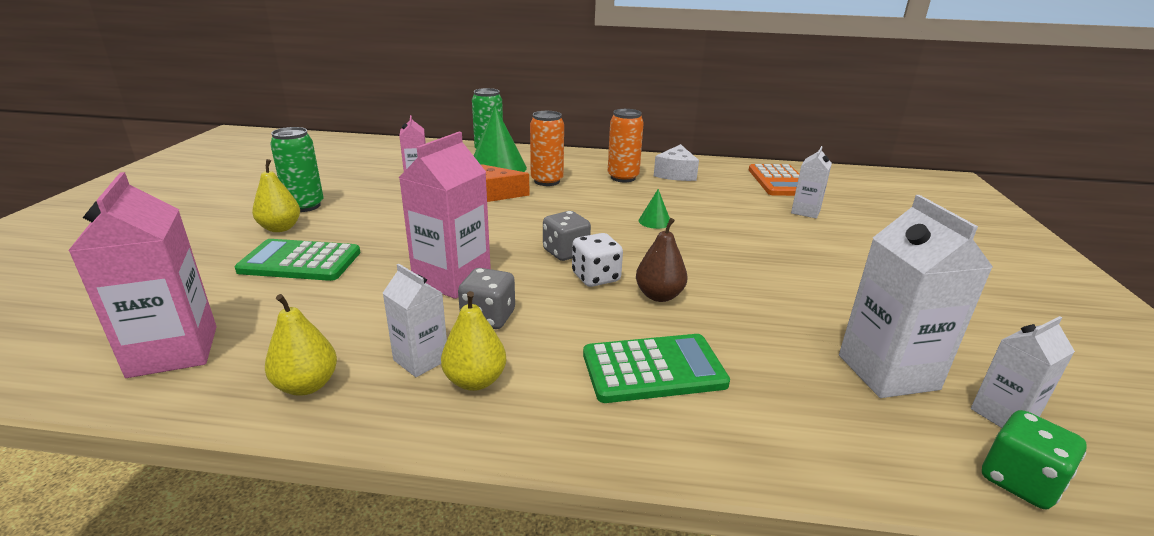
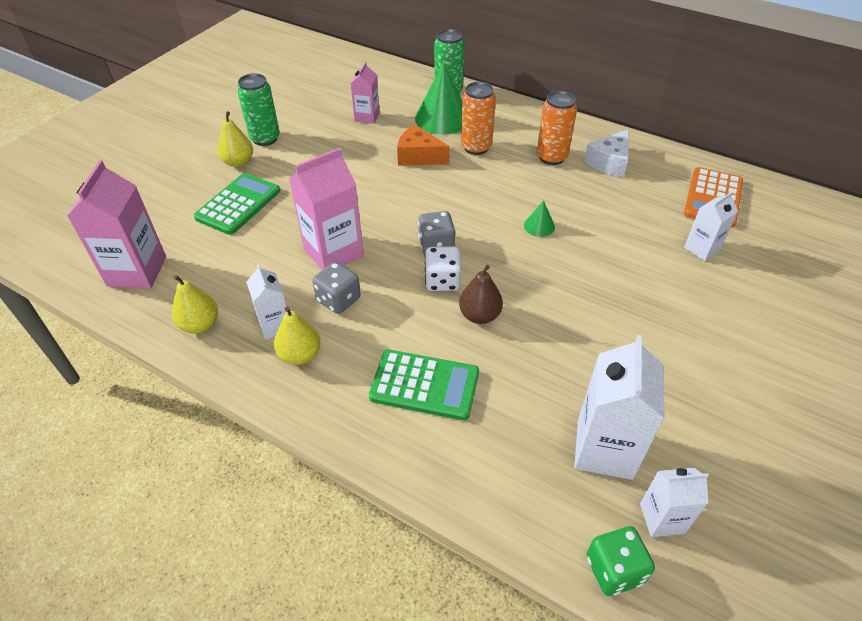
camera: 25 degrees right, 20 degrees up
green calculator [235,239,361,281] -> green calculator turned 90 degrees clockwise [194,173,280,235]

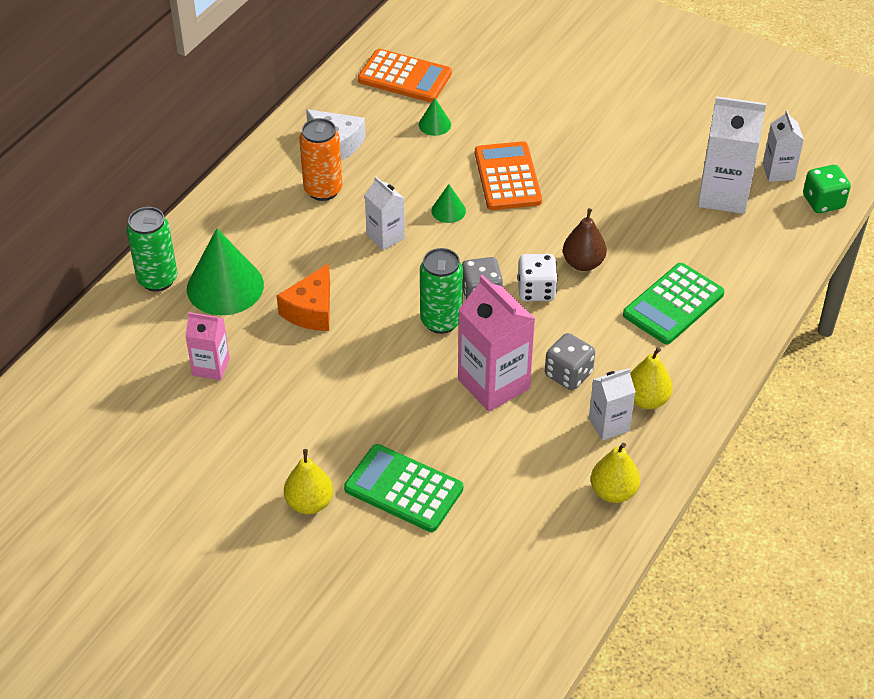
camera: 90 degrees left, 0 degrees up
pink carton [67,160,166,289] -> none
green can [237,73,280,146] -> green can moved to [420,248,463,334]
green calculator [369,350,479,420] -> green calculator turned 150 degrees counterclockwise [623,263,725,344]
orange can [461,82,496,155] -> none
white carton [684,191,738,261] -> white carton moved to [365,176,405,250]
none -> green cone [419,98,451,136]
none -> orange calculator [475,141,542,210]

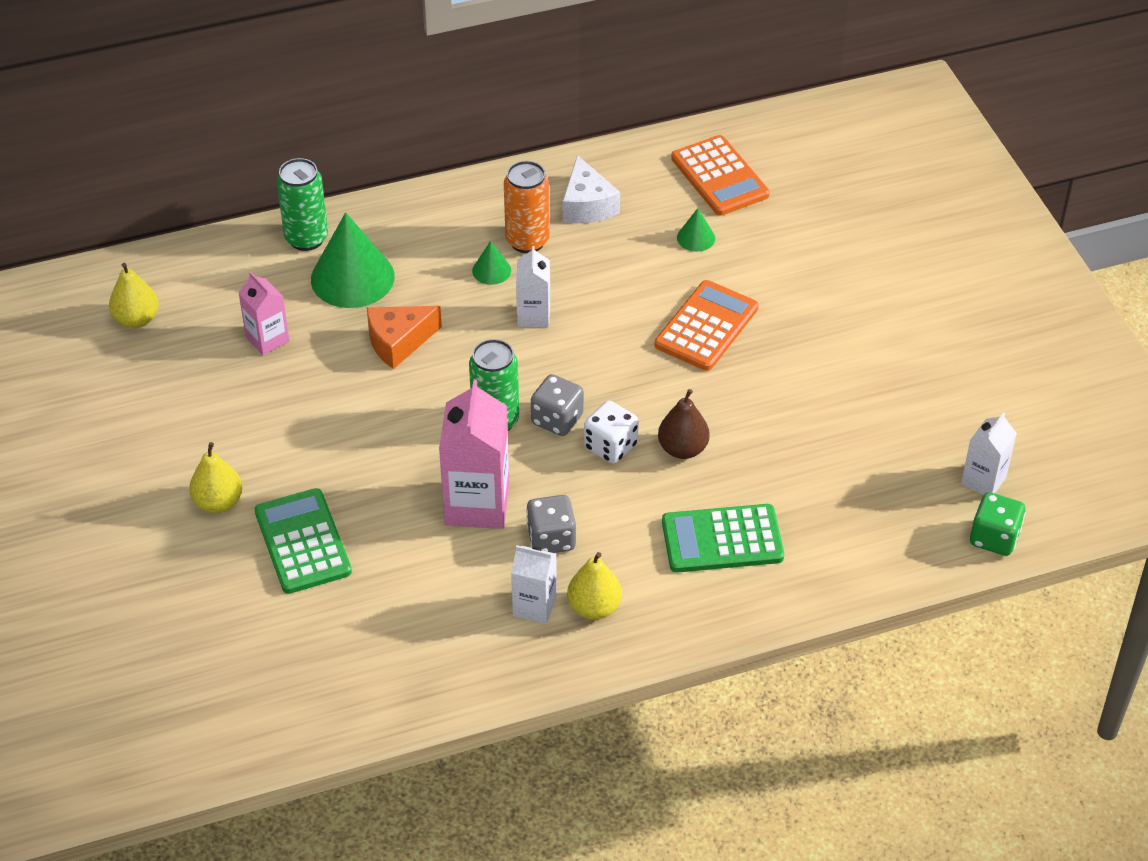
camera: 40 degrees right, 0 degrees up
green cone [431,184,466,223] -> green cone moved to [472,241,511,285]
yellow pear [591,443,640,503] -> yellow pear moved to [109,263,159,328]
white carton [698,96,766,214] -> none

